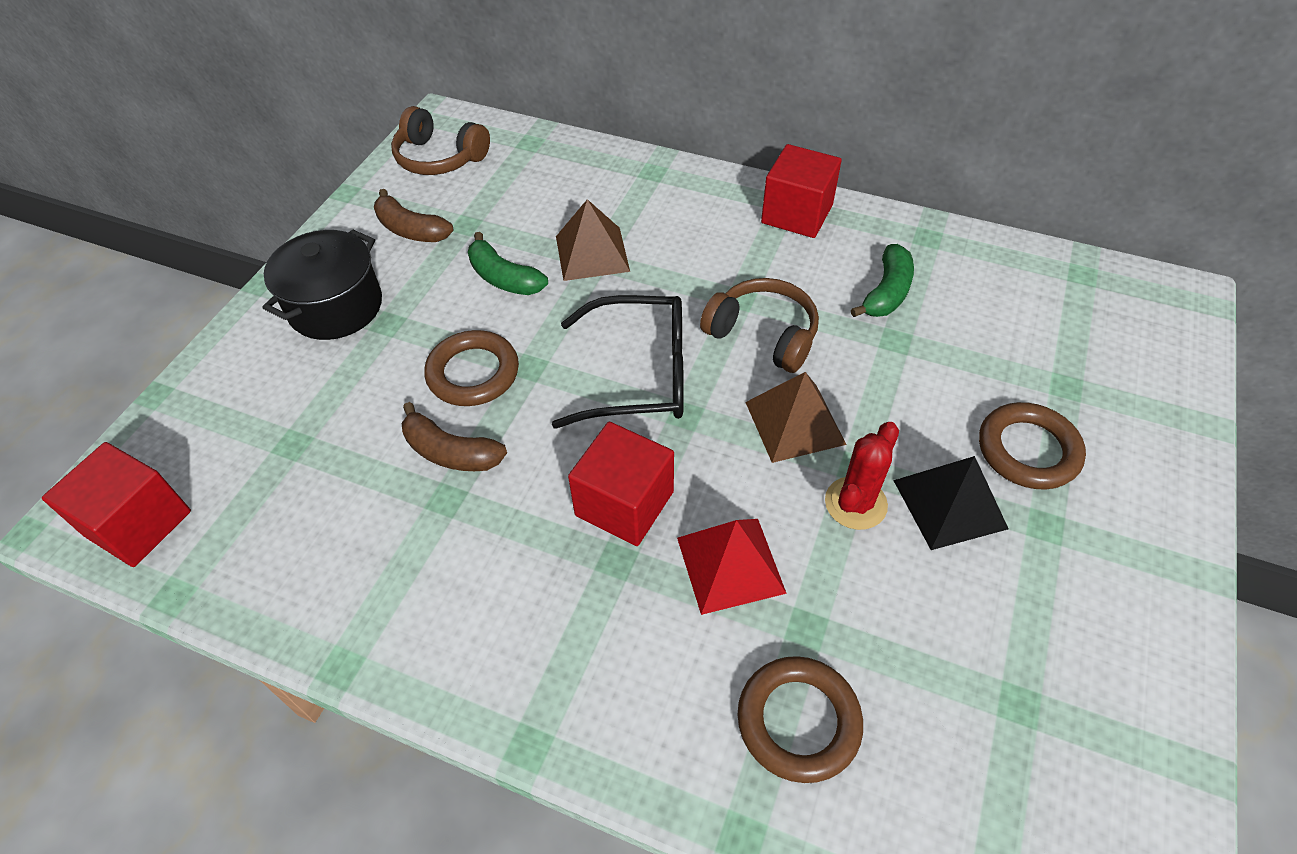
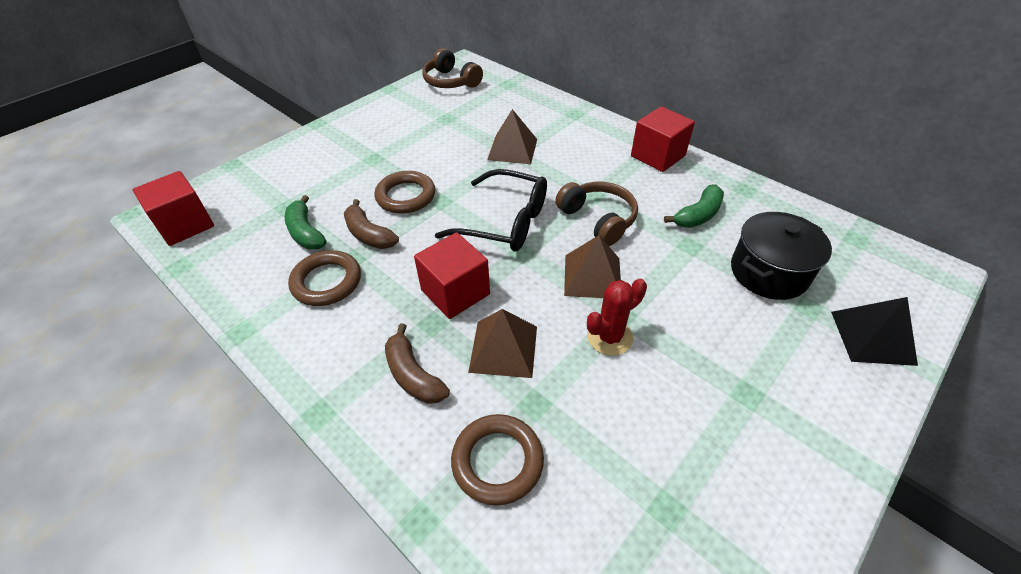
camera: 20 degrees right, 5 degrees down
black pot [262,230,382,340] -> black pot moved to [731,212,832,300]
brown banana [374,189,454,242] -> brown banana moved to [385,323,450,404]
green banana [468,232,548,295] -> green banana moved to [285,195,326,249]
red pyramid [677,519,787,615] -> brown pyramid [468,309,537,378]
black pyramid [893,456,1009,550] -> black pyramid moved to [831,297,918,366]
brown ring [979,402,1086,489] -> brown ring moved to [288,250,361,306]

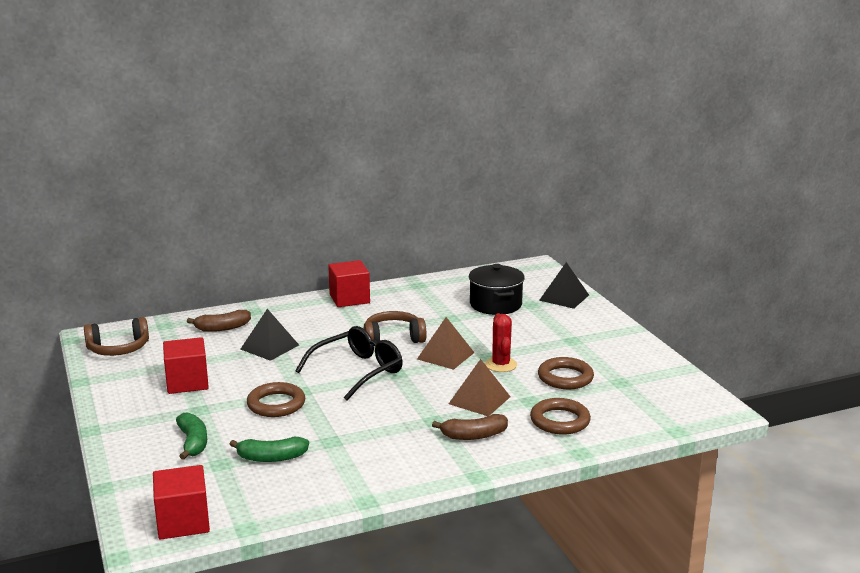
camera: 65 degrees left, 25 degrees down
brown ring [288,250,361,306] -> brown ring moved to [538,357,594,389]
brown banana [344,199,399,249] -> brown banana moved to [187,310,251,332]
red cube [414,232,490,319] -> red cube moved to [163,337,209,394]
brown pyramid [487,109,537,164] -> black pyramid [241,309,299,361]
green banana [664,184,724,228] -> green banana moved to [176,413,207,460]

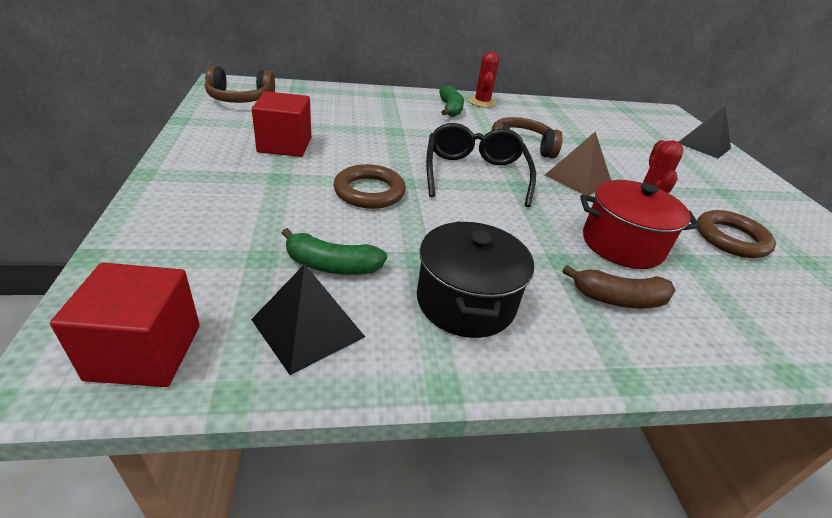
camera: 10 degrees right, 15 degrees up
green banana [176,413,207,460] -> green banana moved to [439,85,464,117]
brown banana [187,310,251,332] -> none
black pyramid [241,309,299,361] -> black pyramid moved to [251,264,365,375]
black glasses [295,326,403,400] -> black glasses turned 60 degrees counterclockwise [426,123,536,207]
red cube [328,260,370,307] -> red cactus [469,51,499,108]
brown pyramid [449,359,511,416] -> red pot [580,180,700,269]
black pot [469,264,525,315] -> black pot moved to [417,221,534,338]
brown ring [530,398,591,435] -> none

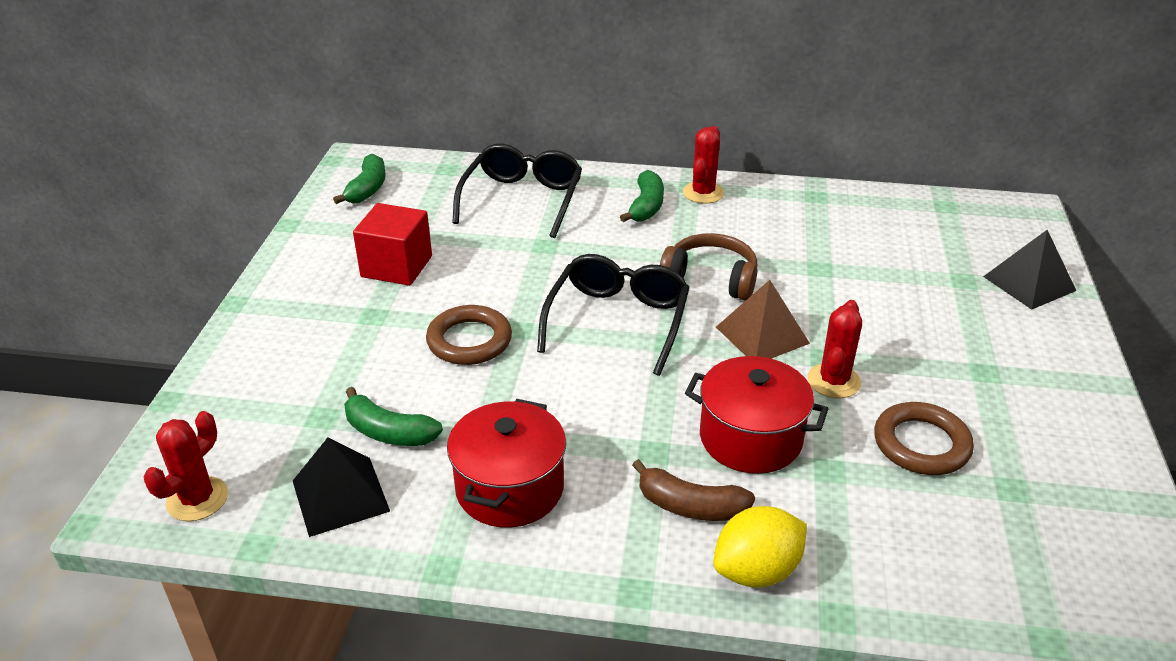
camera: 20 degrees right, 0 degrees up
red cube [50,263,200,387] -> red cactus [144,411,228,521]
brown headphones [205,66,275,103] -> green banana [333,153,386,204]
black pot [417,221,534,338] -> red pot [447,399,566,527]
none -> black glasses [452,143,582,238]
none -> yellow lemon [714,506,807,588]

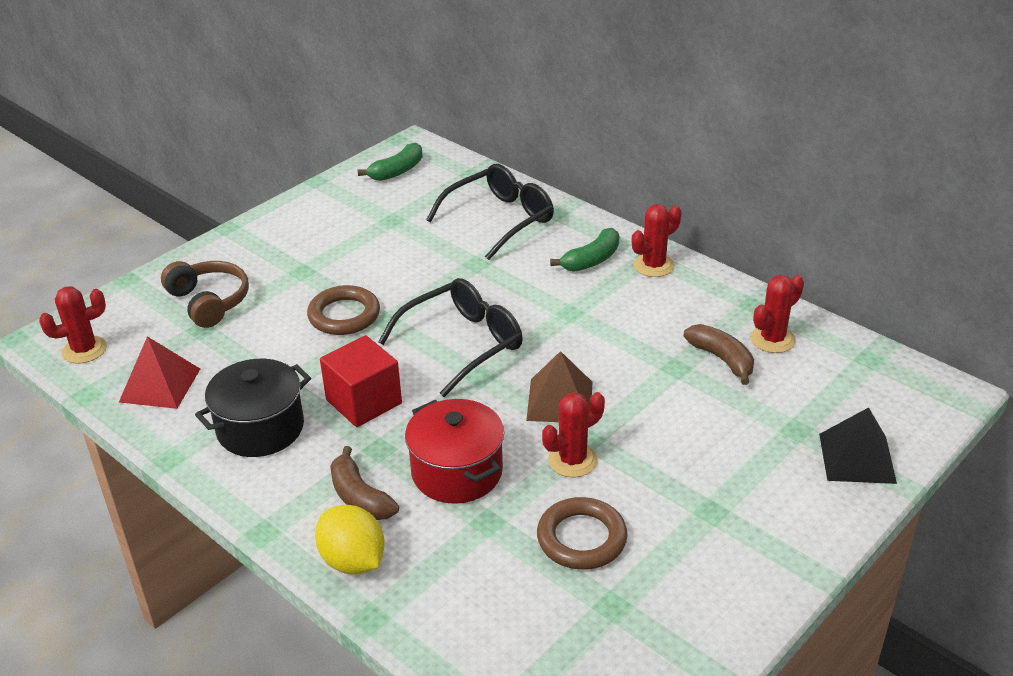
camera: 35 degrees right, 0 degrees up
black pyramid [293,438,390,537] -> red pyramid [119,336,200,409]
green banana [344,387,443,446] -> none
red cube [353,203,432,286] -> red cube moved to [320,335,402,427]
red pot [447,399,566,527] -> black pot [195,359,311,457]
brown headphones [660,233,758,301] -> brown headphones moved to [161,261,249,328]
yellow lemon [714,506,807,588] -> yellow lemon turned 45 degrees clockwise [315,505,385,574]
none -> brown banana [683,324,754,385]
none -> red cactus [751,275,804,353]

